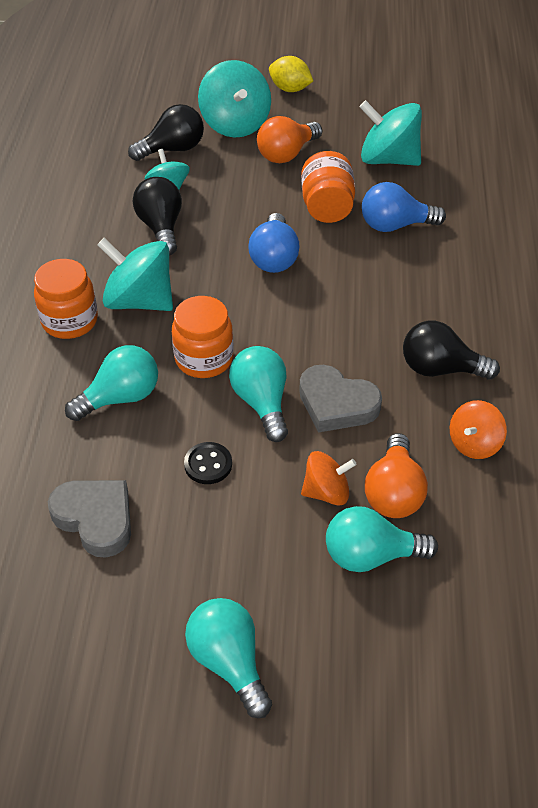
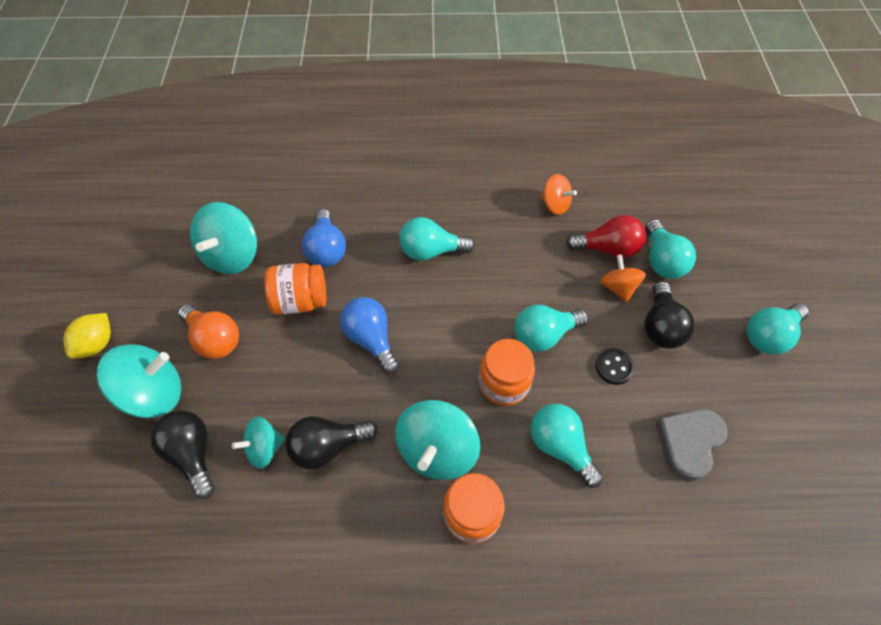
camera: 95 degrees left, 10 degrees up
blue light bulb [248,213,300,273] -> blue light bulb turned 120 degrees counterclockwise [340,297,399,374]
grey heart [299,365,382,433] -> none
orange light bulb [365,433,428,518] -> red light bulb [566,215,646,258]
black light bulb [403,321,500,380] -> black light bulb moved to [644,281,695,349]
none -> turquoise light bulb [399,217,475,261]

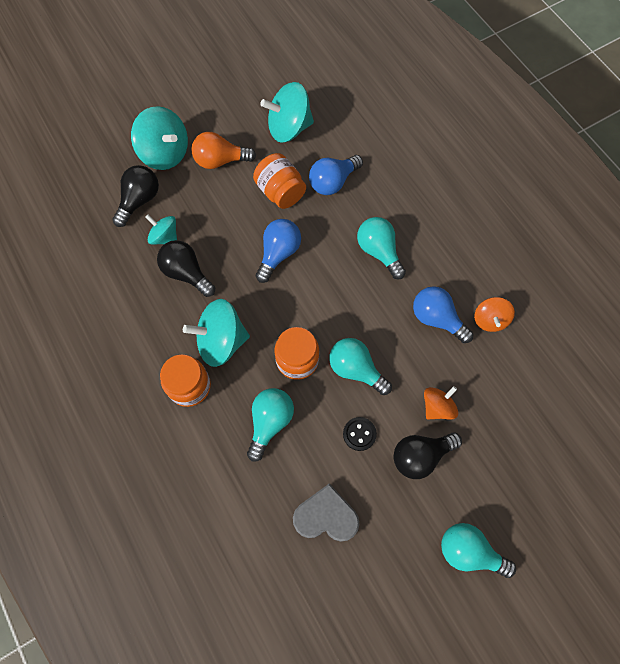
camera: 60 degrees right, 10 degrees up
yellow lemon [63,313,111,359] -> none
orange light bulb [178,304,239,359] -> orange light bulb turned 75 degrees clockwise [191,132,256,169]
red light bulb [566,215,646,258] -> none
turquoise light bulb [645,219,696,279] -> none
none -> blue light bulb [413,286,473,343]

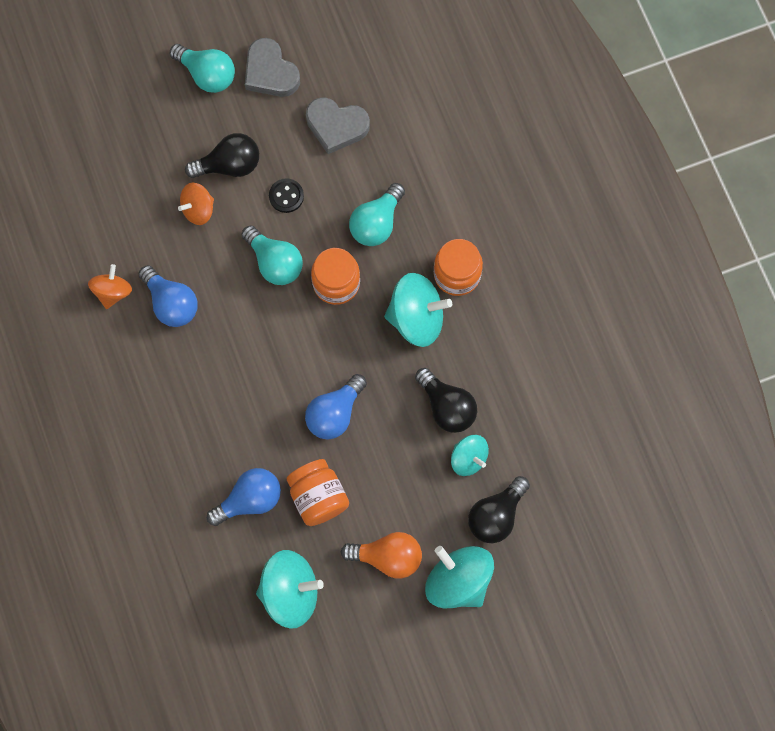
camera: 170 degrees left, 5 degrees up
turquoise light bulb [357,217,406,279] -> none
none -> grey heart [245,38,300,97]

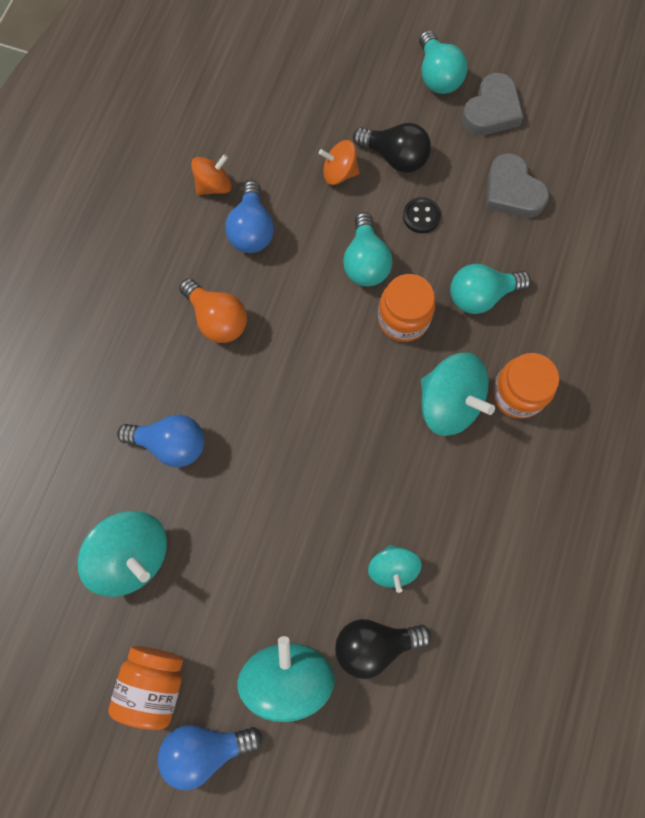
camera: 40 degrees right, 0 degrees up
grey heart [245,38,300,97] -> grey heart turned 150 degrees counterclockwise [462,73,524,135]
orange jar [286,459,349,526] -> orange jar moved to [108,646,183,730]
blue light bulb [305,374,367,439] -> blue light bulb moved to [158,725,263,790]
orange light bulb [341,532,422,579] -> orange light bulb moved to [179,278,247,343]
black light bulb [415,368,477,433] -> none

